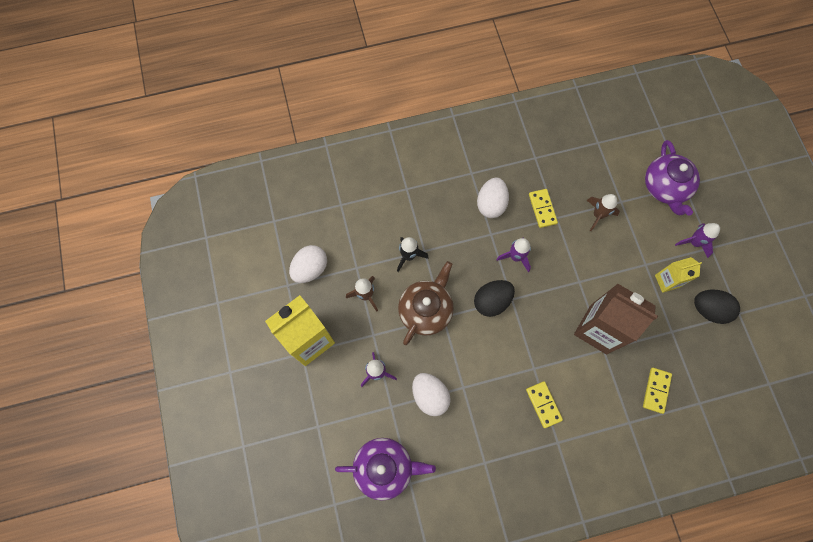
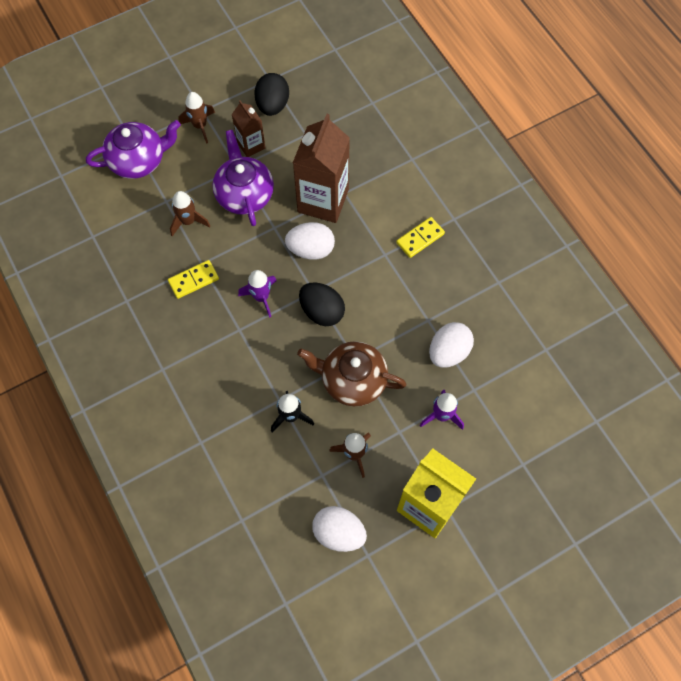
camera: 105 degrees left, 5 degrees down
purple teapot [335,438,436,501] -> purple teapot moved to [213,130,274,226]
white egg [477,177,509,218] -> white egg moved to [285,222,335,260]
yellow domino [643,368,672,414] -> none
yellow carton [655,257,702,293] -> brown carton [231,100,265,157]
purple rocket [675,223,720,258] -> brown rocket [178,92,215,144]

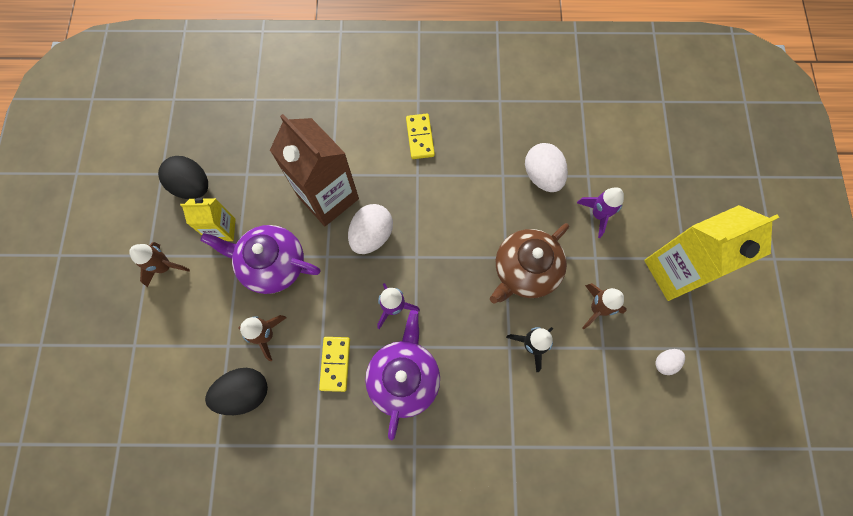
camera: 60 degrees left, 5 degrees up
purple teapot [86,120,181,179] -> purple teapot moved to [365,310,440,440]
brown carton [231,100,265,157] -> yellow carton [180,198,236,241]
black egg [299,282,345,326] -> black egg moved to [205,368,268,415]
white egg [312,506,367,552] -> white egg [655,349,685,375], size x0.53

